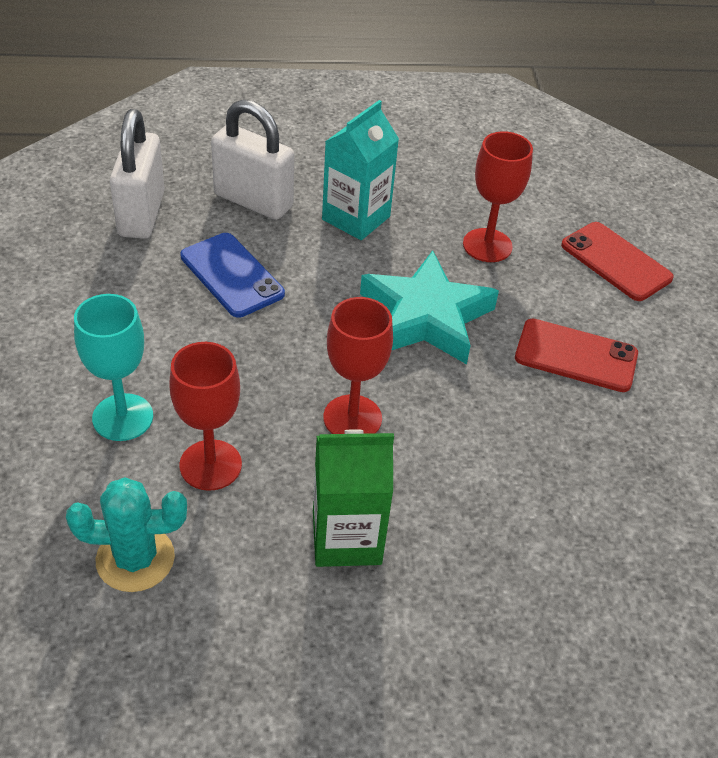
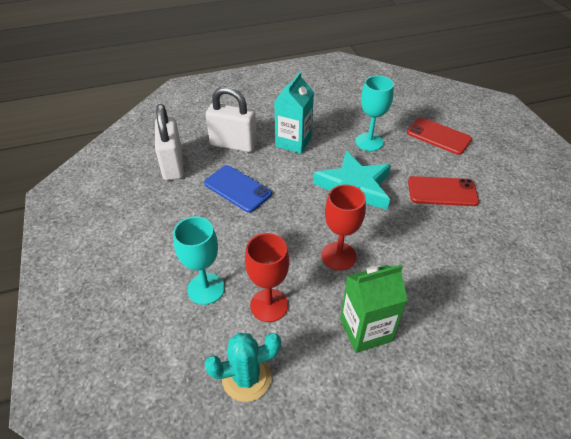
camera: 10 degrees left, 0 degrees up
red goblet [463,131,533,262] -> turquoise goblet [356,76,394,151]

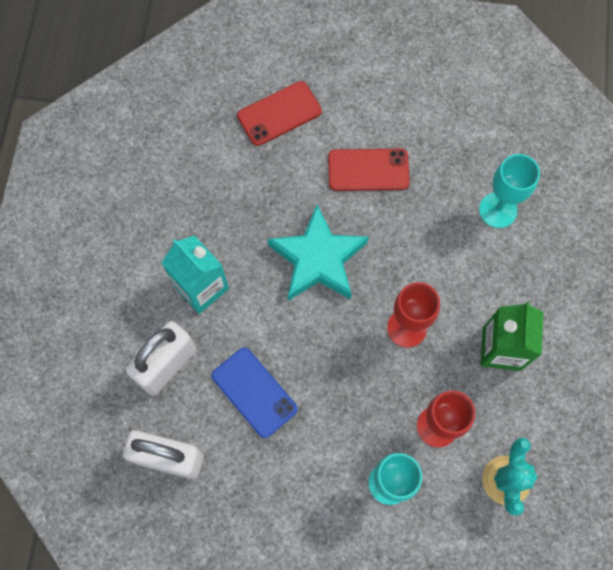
camera: 65 degrees left, 25 degrees up
blue phone [204,165,272,213] -> blue phone turned 75 degrees clockwise [212,347,298,438]
turquoise goblet [356,76,394,151] -> turquoise goblet moved to [479,154,540,228]
red phone [408,176,479,206] -> red phone turned 60 degrees clockwise [328,149,409,191]

